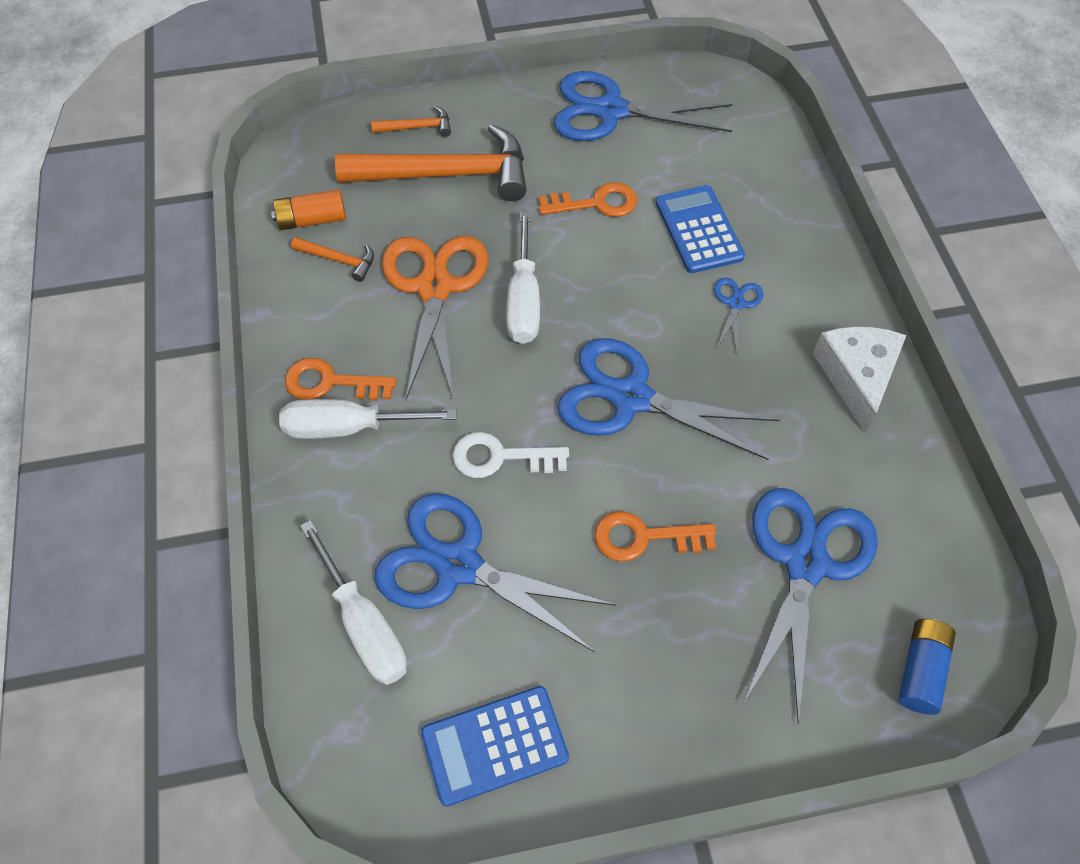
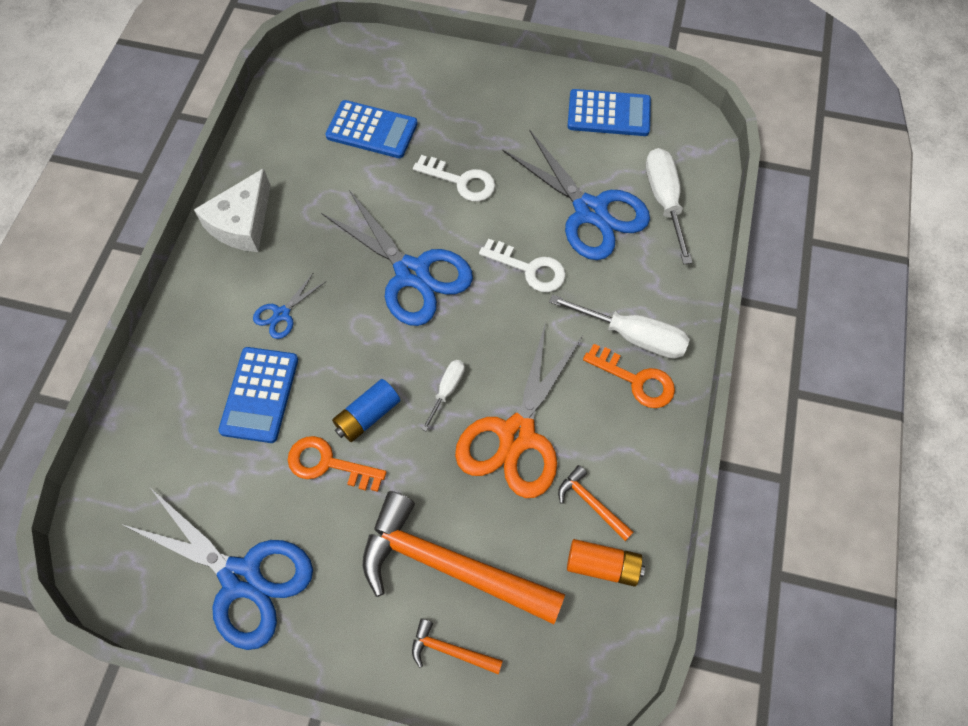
camera: 155 degrees left, 5 degrees up
white screwdriver [506,211,540,344] -> white screwdriver [422,360,465,431], size x0.55
orange key [594,511,716,561] -> white key [413,155,495,202]
blue scissors [743,488,878,724] -> blue calculator [325,100,418,158]
blue battery [898,619,956,715] -> blue battery moved to [332,379,400,442]

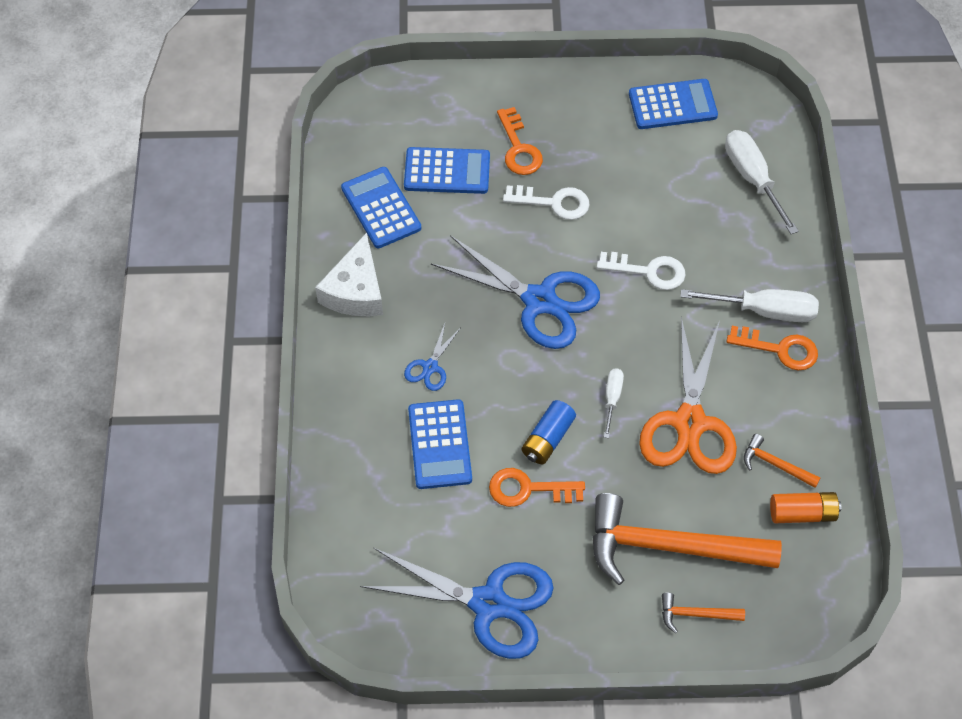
camera: 15 degrees left, 5 degrees down
blue scissors [503,131,650,260] -> none
none -> blue calculator [341,167,421,248]
none -> orange key [497,107,543,175]

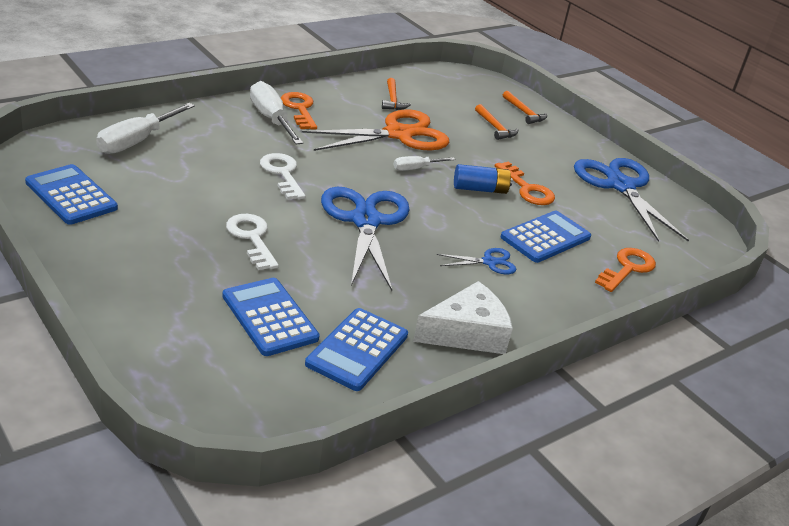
camera: 130 degrees left, 25 degrees down
orange key [497,107,543,175] -> orange key moved to [595,248,656,292]
orange hammer [592,493,782,585] -> orange hammer [475,104,518,140], size x0.43
orange battery [770,492,841,523] -> none

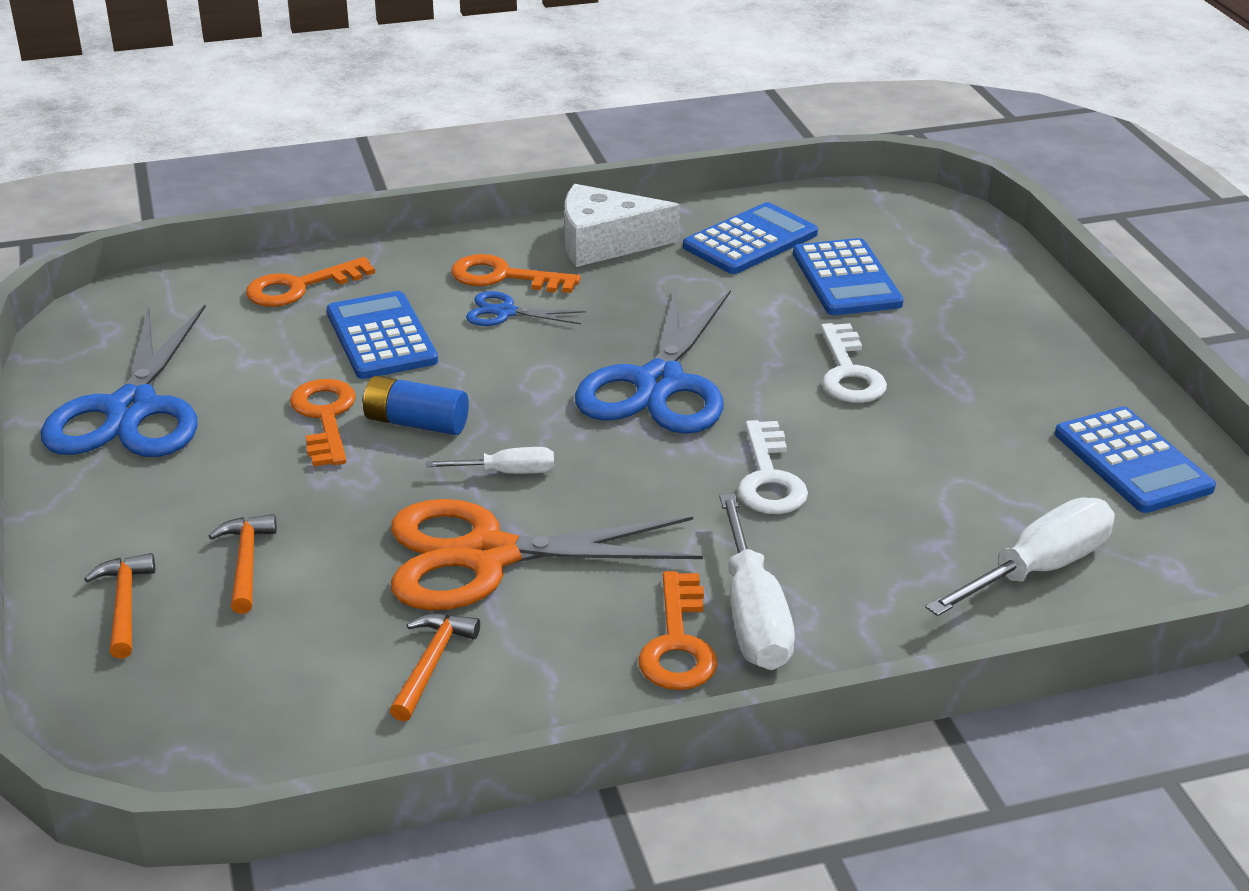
camera: 155 degrees left, 0 degrees up
blue calculator [501,211,591,263] -> blue calculator turned 90 degrees clockwise [327,291,438,379]
none -> orange key [451,254,581,293]

